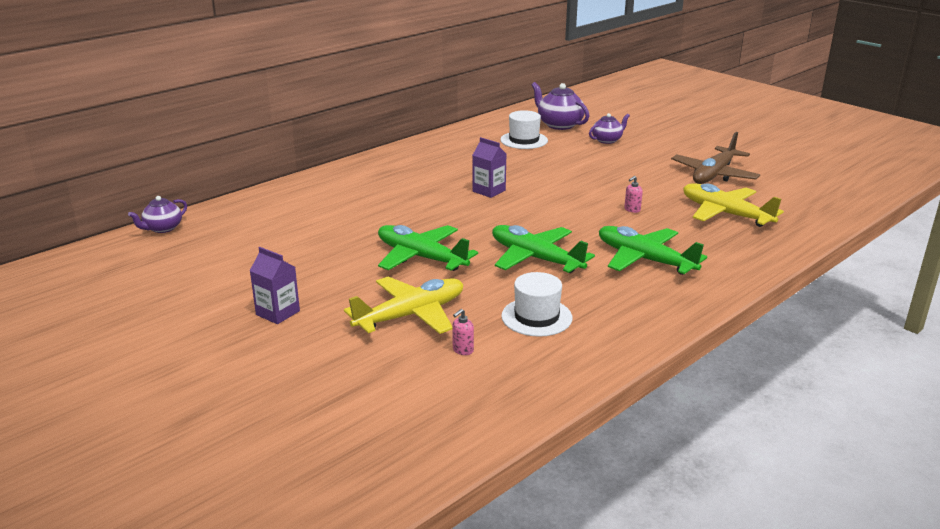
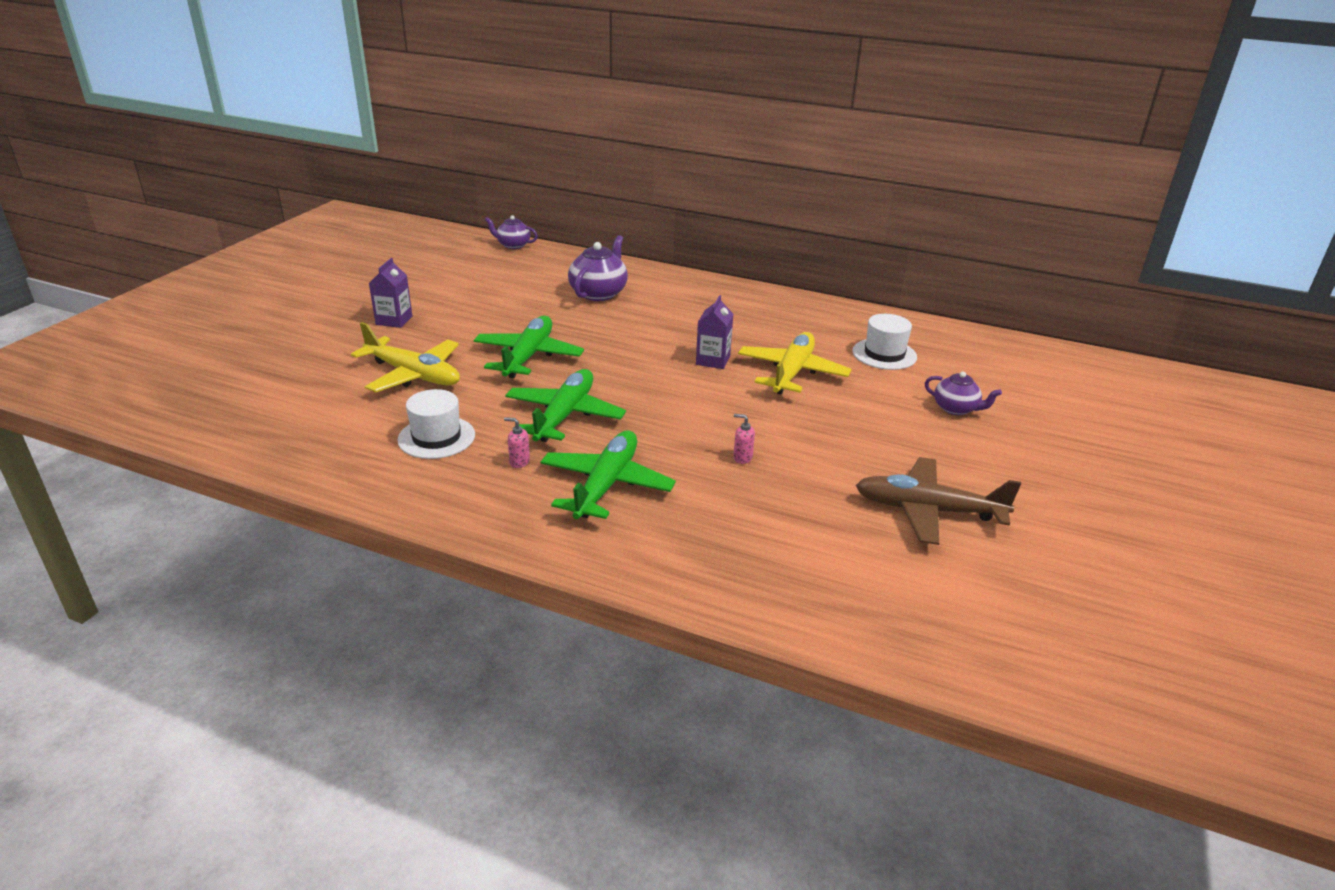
camera: 65 degrees right, 5 degrees up
pink soap dispenser [452,309,474,355] -> pink soap dispenser moved to [504,417,530,468]
purple teapot [532,82,589,130] -> purple teapot moved to [568,235,628,301]
yellow plane [683,183,784,227] -> yellow plane moved to [738,332,852,395]

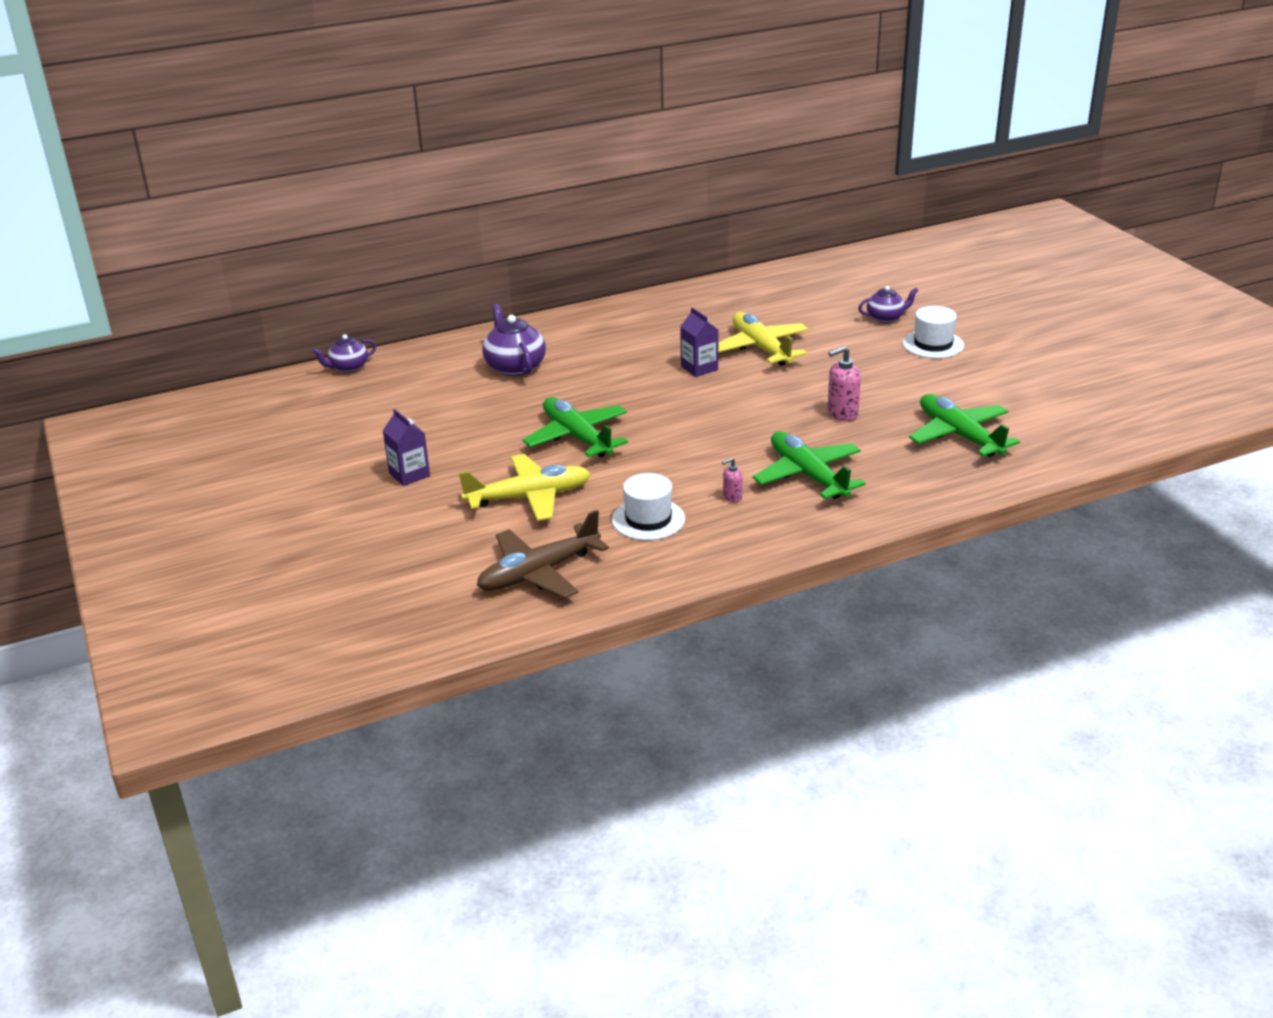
camera: 45 degrees left, 0 degrees up
green plane [505,369,626,442] -> green plane moved to [909,394,1020,457]
pink soap dispenser [733,414,755,464] -> pink soap dispenser [827,346,861,421], size x1.77
white hat [852,314,917,370] -> white hat moved to [903,306,964,359]
brown plane [855,457,1021,545] -> brown plane moved to [477,510,609,599]

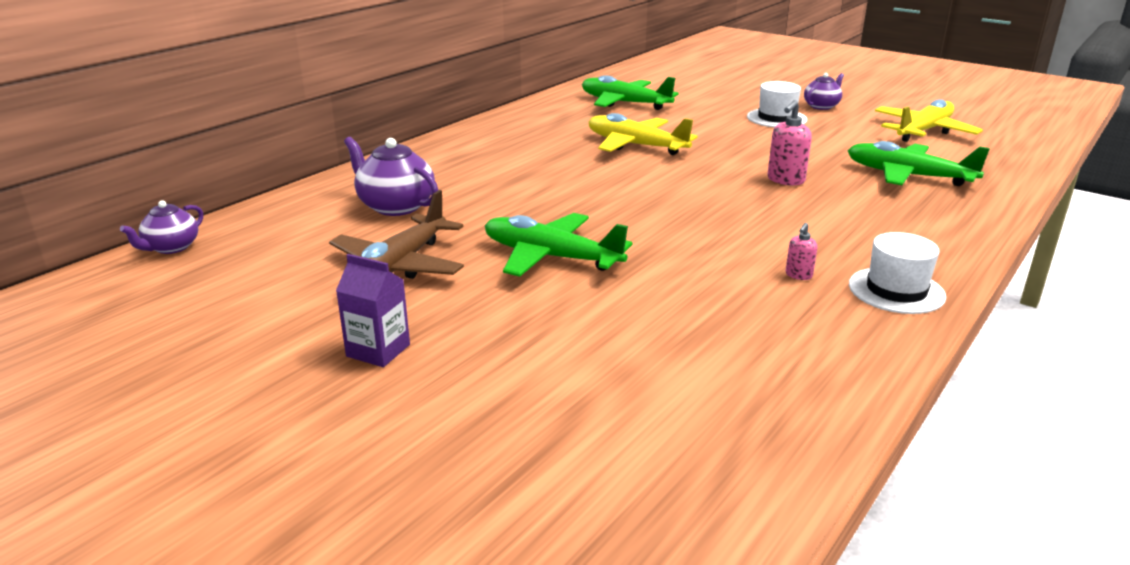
camera: 30 degrees left, 5 degrees down
yellow plane [459,454,591,521] -> yellow plane moved to [875,99,983,142]
brown plane [477,510,609,599] -> brown plane moved to [329,190,464,279]
white hat [612,473,685,540] -> white hat moved to [849,232,946,314]
purple carton [680,307,718,377] -> none
green plane [753,431,866,499] -> green plane moved to [582,75,679,110]
purple teapot [858,286,919,323] -> purple teapot moved to [804,73,844,110]

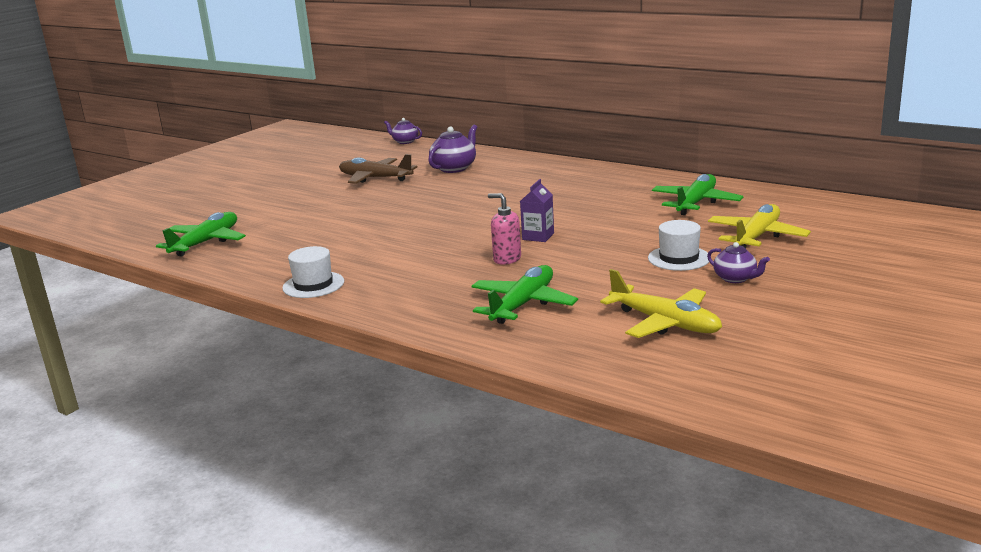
camera: 90 degrees right, 5 degrees down
purple carton [336,254,410,367] -> purple carton moved to [520,179,554,242]
green plane [485,213,632,277] -> green plane moved to [156,212,246,256]
yellow plane [588,113,698,155] -> yellow plane moved to [708,204,811,248]
pink soap dispenser [786,223,817,280] -> none

